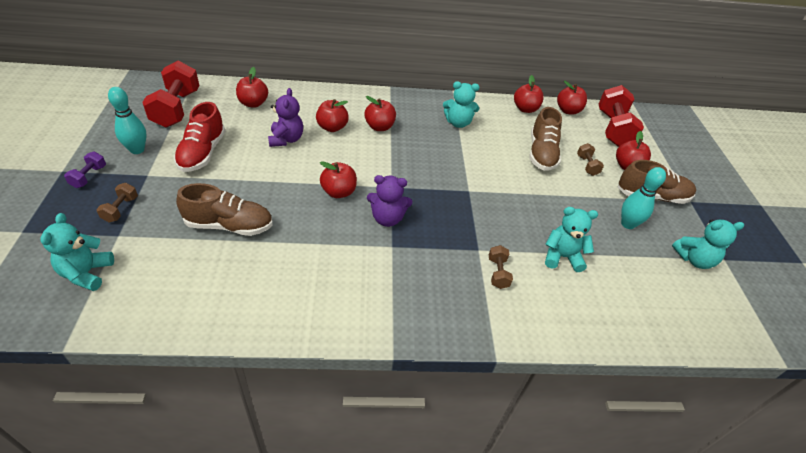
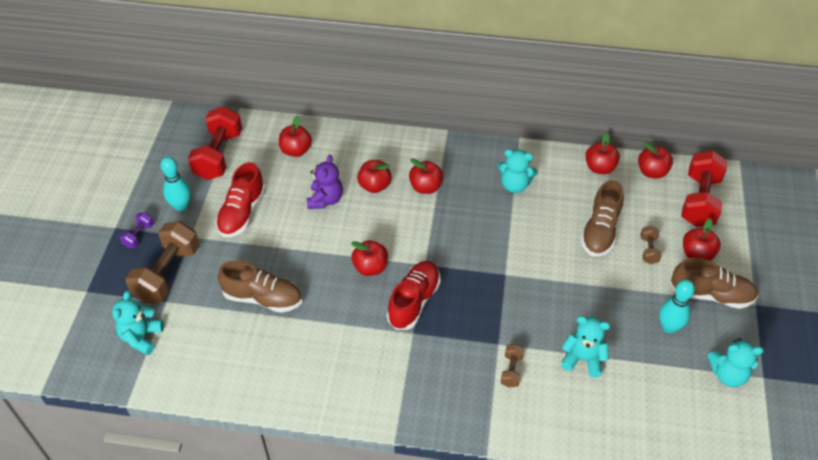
camera: 15 degrees right, 5 degrees up
brown dumbbell [96,183,138,222] -> brown dumbbell [125,221,199,303], size x2.14
purple teddy bear [367,175,412,227] -> red shoe [387,261,441,330]

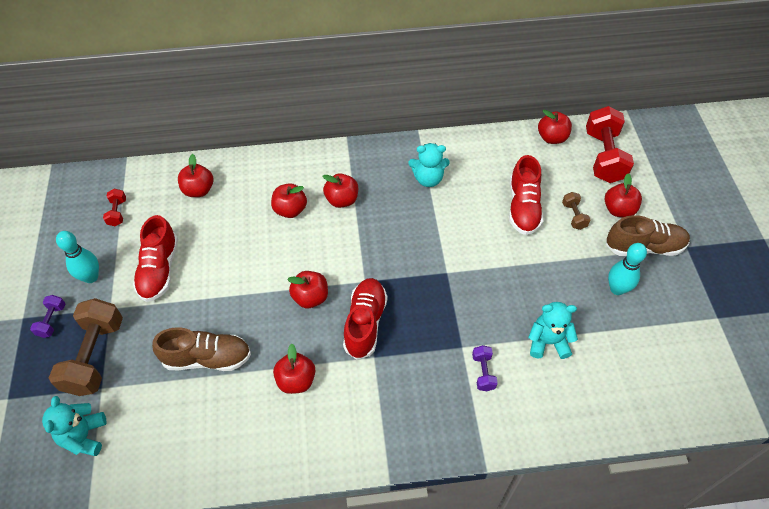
camera: 15 degrees left, 5 degrees up
red dumbbell [188,106,242,180] -> red dumbbell [103,189,126,226], size x0.47
purple teddy bear [307,155,343,209] -> none
brown dumbbell [500,344,524,387] -> purple dumbbell [472,345,498,391]
brown shoe [581,180,624,256] -> red shoe [509,155,543,235]
red apple [585,132,620,174] -> red apple moved to [273,344,315,394]
turquoise teddy bear [707,338,763,387] -> none

